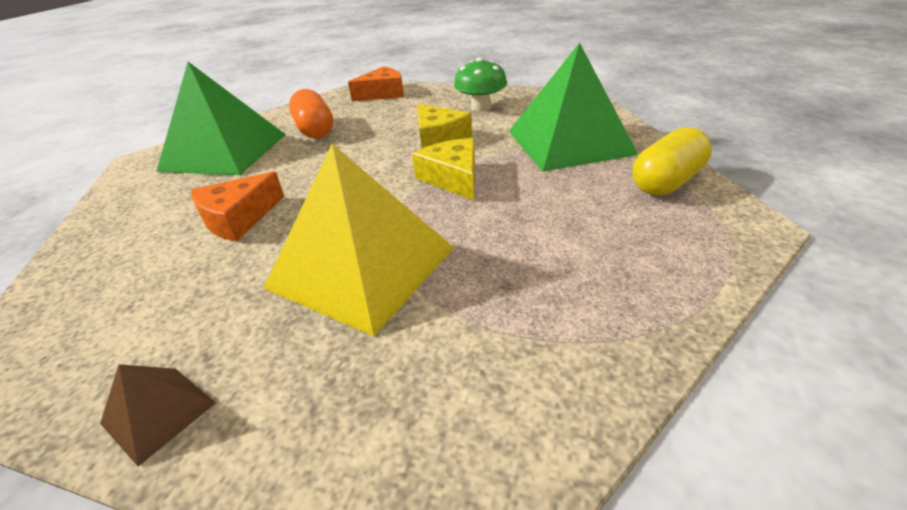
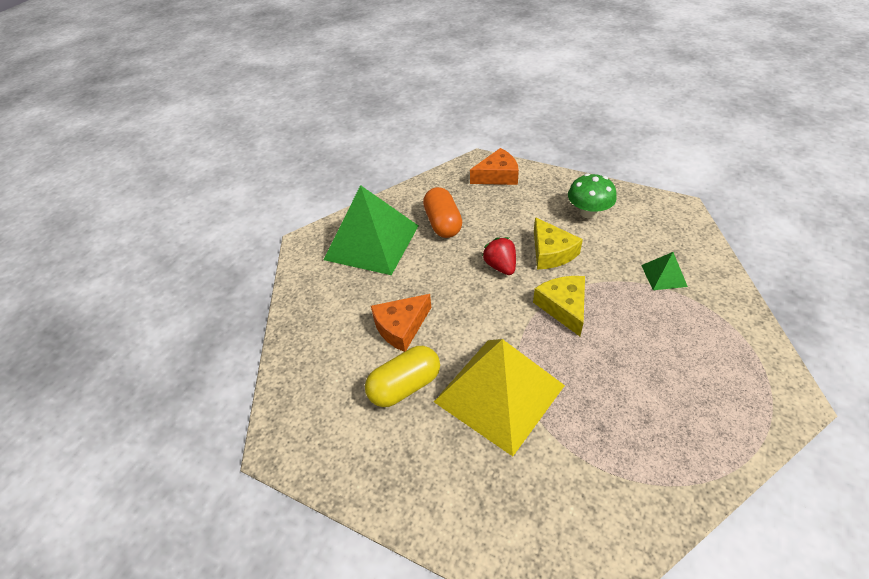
camera: 10 degrees right, 10 degrees up
brown pyramid [100,364,216,466] -> none
green pyramid [509,43,638,172] -> green pyramid [641,252,688,290], size x0.43
yellow capsule [633,127,712,196] -> yellow capsule moved to [365,346,440,407]
none -> red strawberry [482,237,516,275]

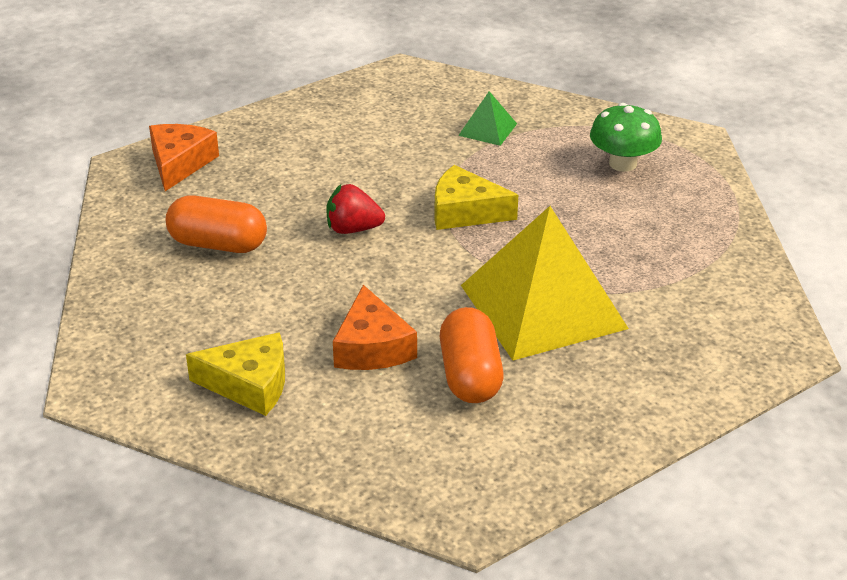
camera: 65 degrees left, 10 degrees down
green pyramid [324,185,419,275] -> none
yellow capsule [365,346,440,407] -> orange capsule [440,307,504,403]
yellow cheese [534,217,583,269] -> yellow cheese moved to [186,332,285,416]
green mushroom [568,173,617,219] -> green mushroom moved to [590,103,662,172]

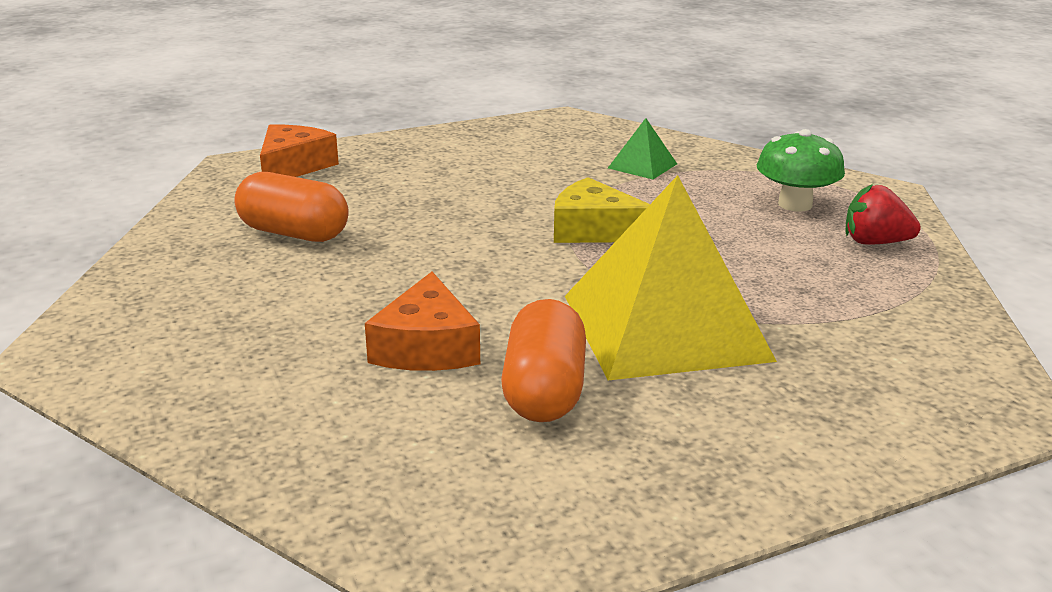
camera: 10 degrees right, 10 degrees down
yellow cheese [186,332,285,416] -> none
red strawberry [326,184,385,234] -> red strawberry moved to [845,184,921,245]

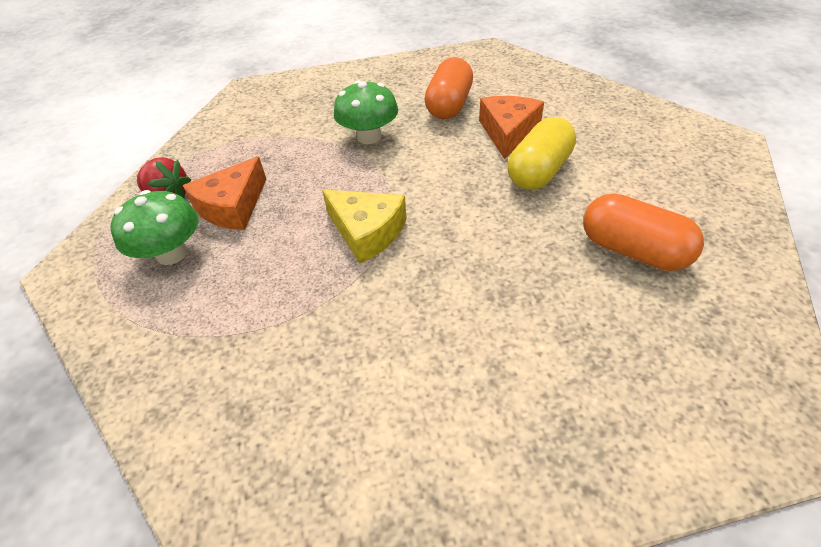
camera: 165 degrees left, 20 degrees up
orange cheese [260,125,339,177] -> orange cheese moved to [183,156,266,230]
yellow pyramid [565,175,777,380] -> green mushroom [334,80,398,144]
green pyramid [608,118,677,179] -> none
none -> yellow capsule [508,117,576,190]

